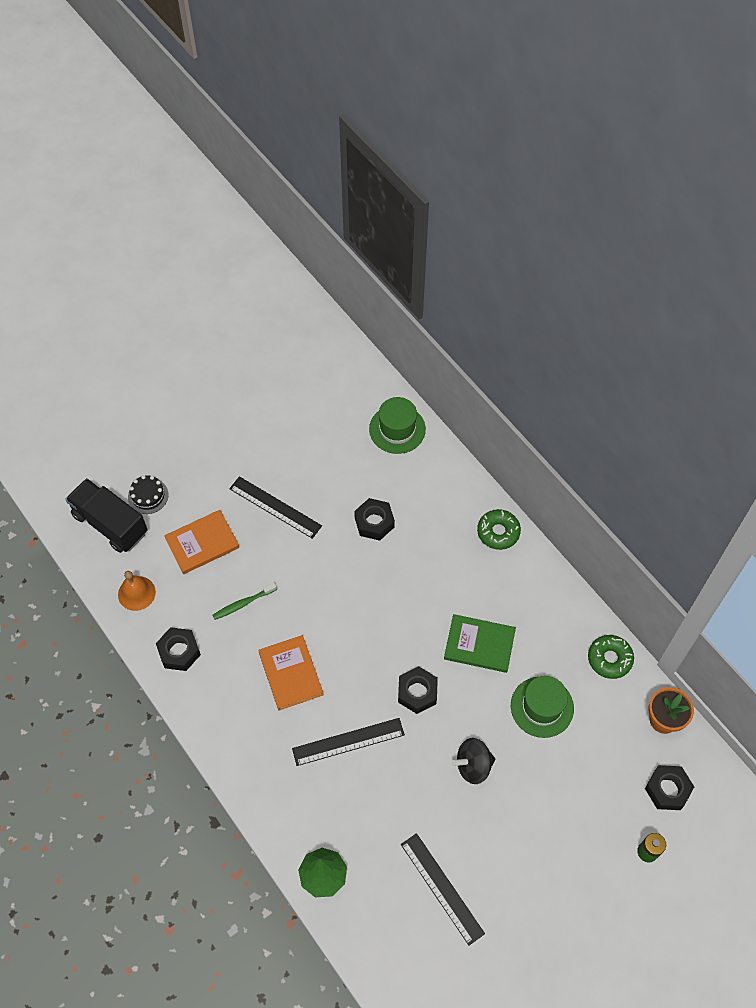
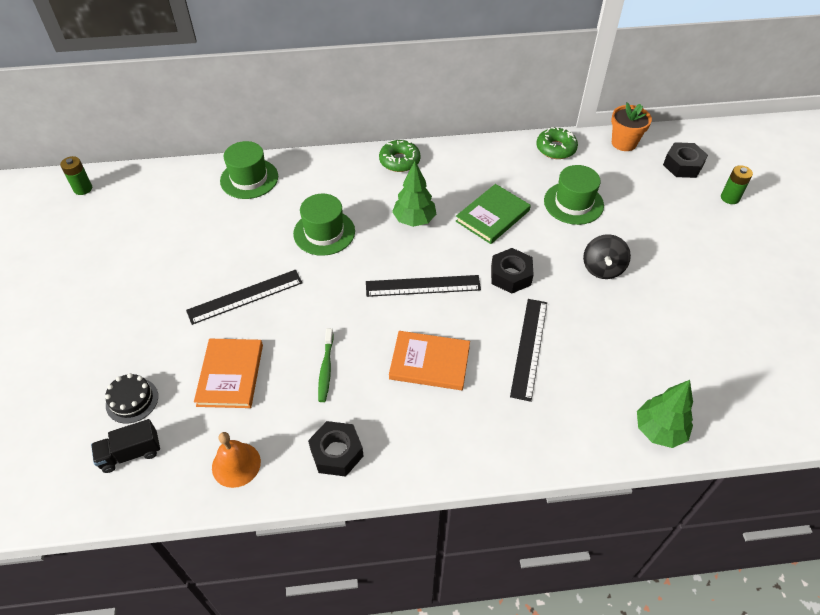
camera: 60 degrees left, 10 degrees down
black truck [65,478,148,553] -> black truck [91,419,160,473], size x0.57
black nut [354,498,395,541] -> green hat [293,194,355,256]
black ruler [401,833,485,945] -> black ruler moved to [366,275,481,297]
none -> green battery [60,156,92,195]
none -> green tree [392,161,436,227]

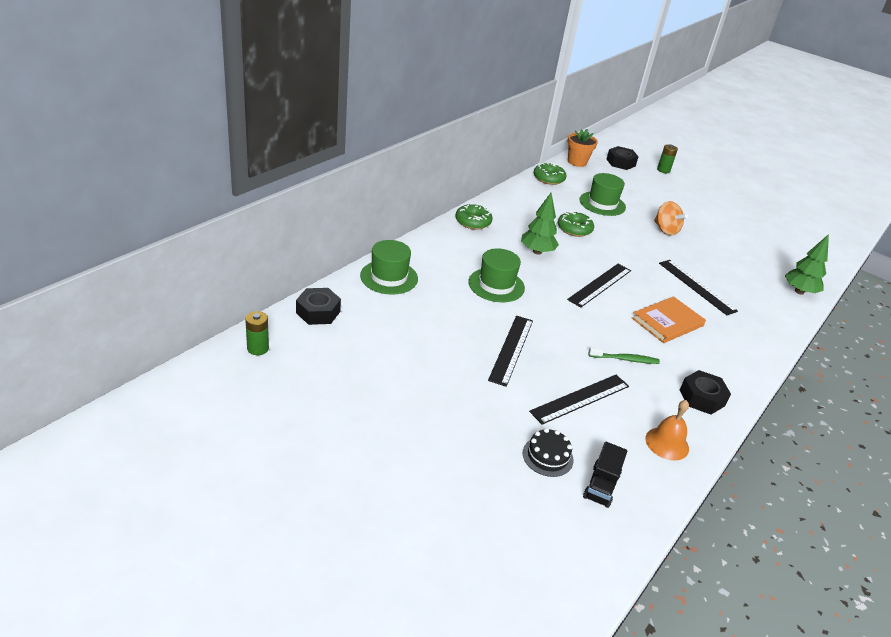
camera: 50 degrees left, 15 degrees down
orange book [194,339,263,408] -> black ruler [529,375,629,425]
green toothbrush [318,328,334,402] -> green toothbrush turned 45 degrees counterclockwise [589,347,660,364]
green book [456,184,531,244] -> green donut [558,211,594,237]
black nut [491,248,534,294] -> black nut moved to [296,288,341,325]
black spinning top [583,234,631,279] -> orange spinning top [654,201,688,236]

